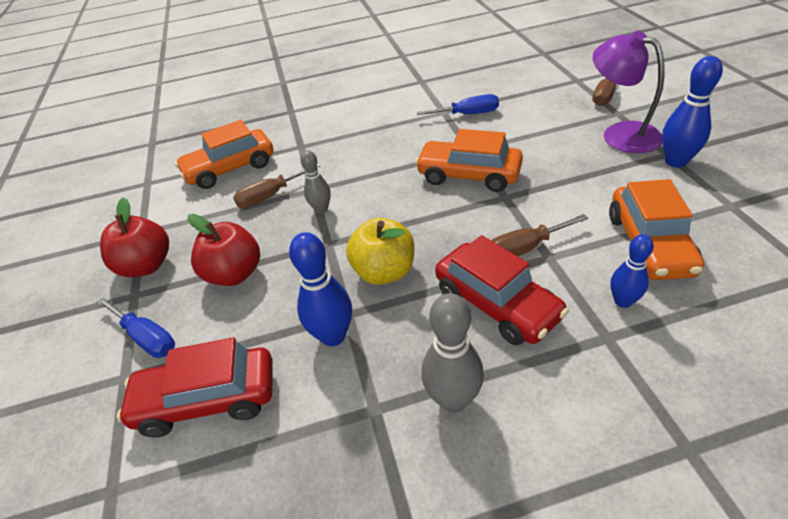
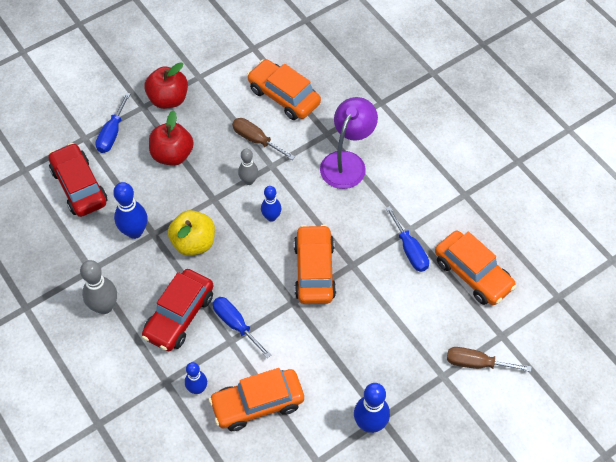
camera: 65 degrees right, 15 degrees up
brown screwdriver [491,214,589,256] -> blue screwdriver [213,297,271,358]
purple lamp [593,31,664,153] -> purple lamp moved to [320,97,378,189]
none -> blue bowling pin [261,186,281,222]
none -> orange car [435,231,517,305]

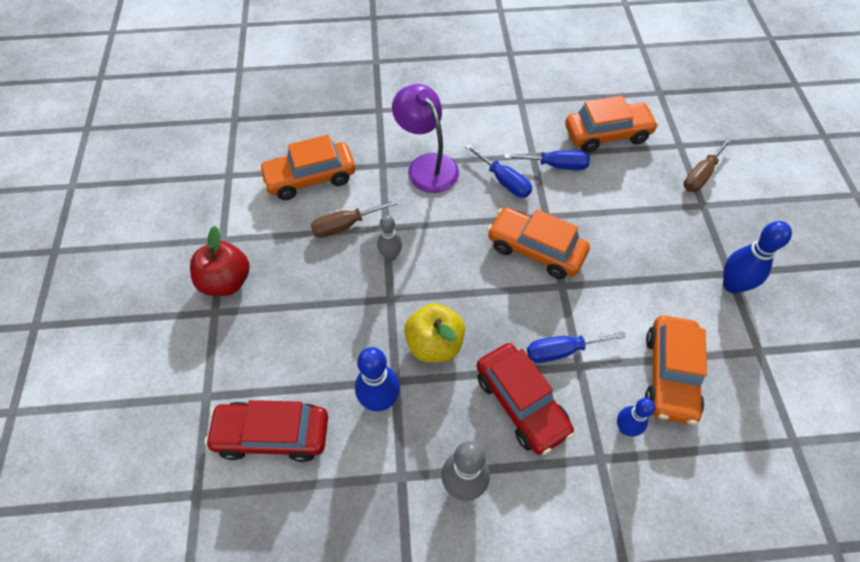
camera: 60 degrees left, 0 degrees up
blue screwdriver [95,92,131,153] -> blue screwdriver moved to [465,144,532,198]
red apple [149,110,194,166] -> none
blue bowling pin [261,186,281,222] -> none

